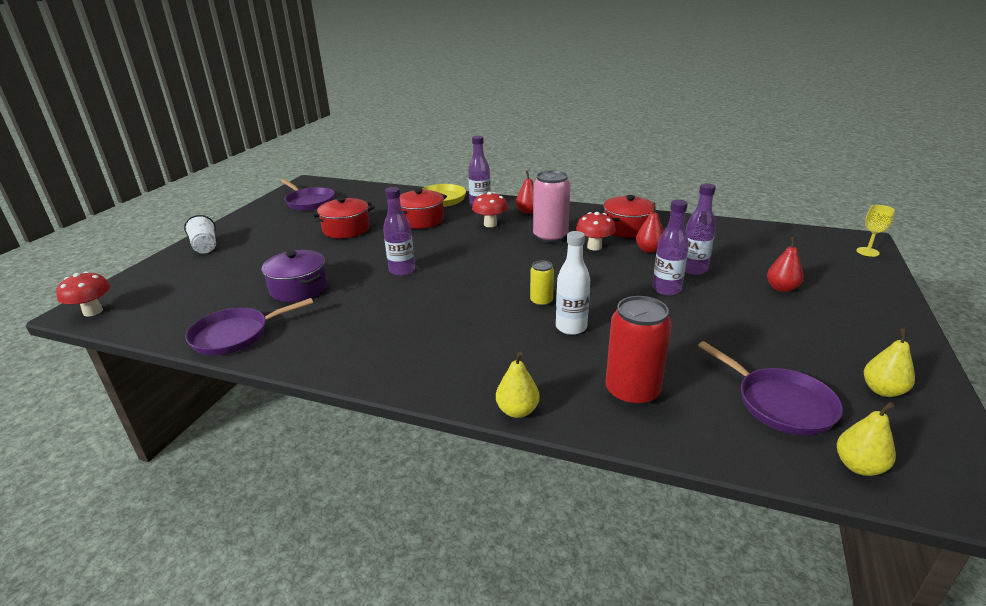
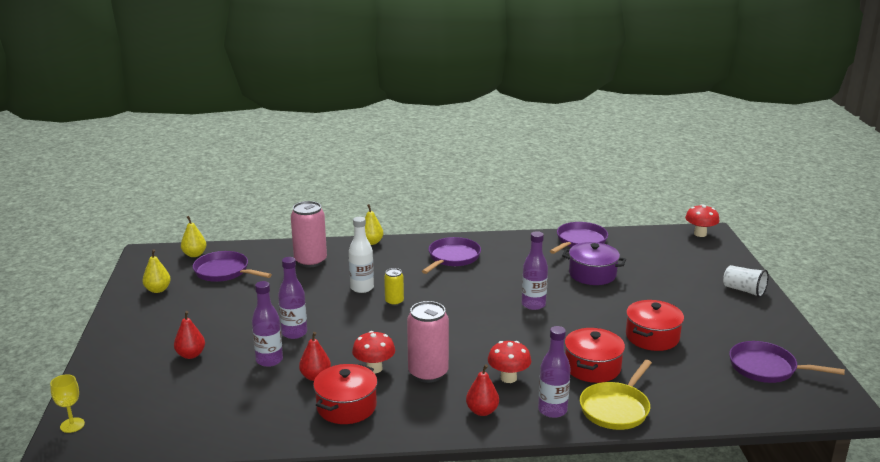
camera: 155 degrees right, 5 degrees down
red can [605,296,672,407] -> pink can [291,201,327,268]
none -> purple pan [422,237,481,274]

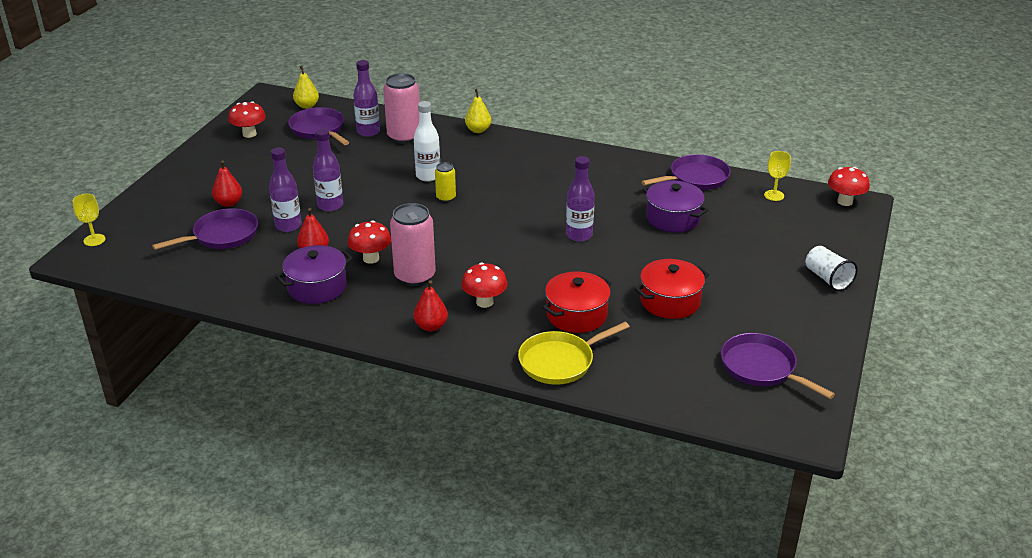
camera: 25 degrees right, 10 degrees up
yellow pear [142,249,171,293] -> red mushroom [228,101,266,138]
red pot [313,364,378,424] -> purple pot [276,245,353,304]
purple pan [422,237,481,274] -> purple pan moved to [152,208,258,250]
purple bottle [538,326,571,418] -> purple bottle moved to [353,60,380,137]
none -> yellow goblet [764,151,791,201]

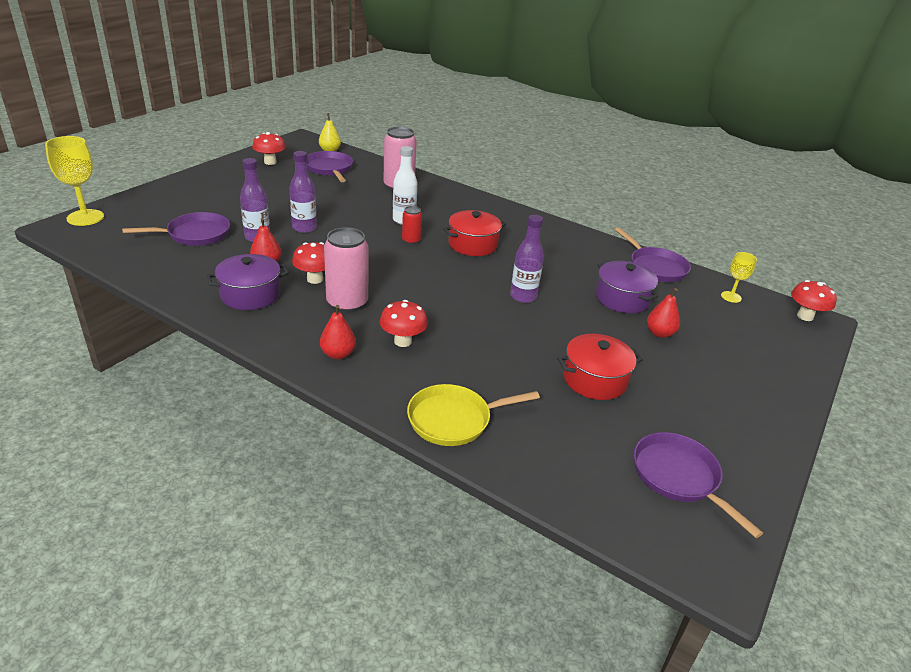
camera: 10 degrees right, 0 degrees up
yellow goblet [72,194,106,246] -> yellow goblet [45,136,104,226], size x1.76
red pear [212,160,242,207] -> red pear moved to [647,288,680,338]
purple bottle [353,60,380,137] -> none
yellow can [435,162,456,202] -> red can [402,206,422,245]
yellow pear [465,89,491,133] -> none
red pot [543,271,612,333] -> red pot moved to [443,210,506,256]
purple pan [641,154,731,190] -> purple pan turned 75 degrees clockwise [615,227,691,282]
white cup [806,246,858,291] -> none

